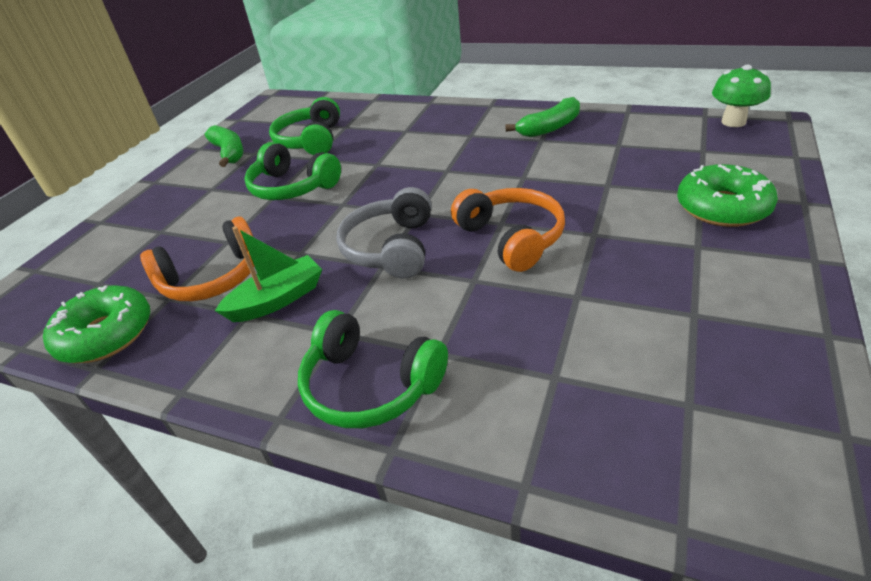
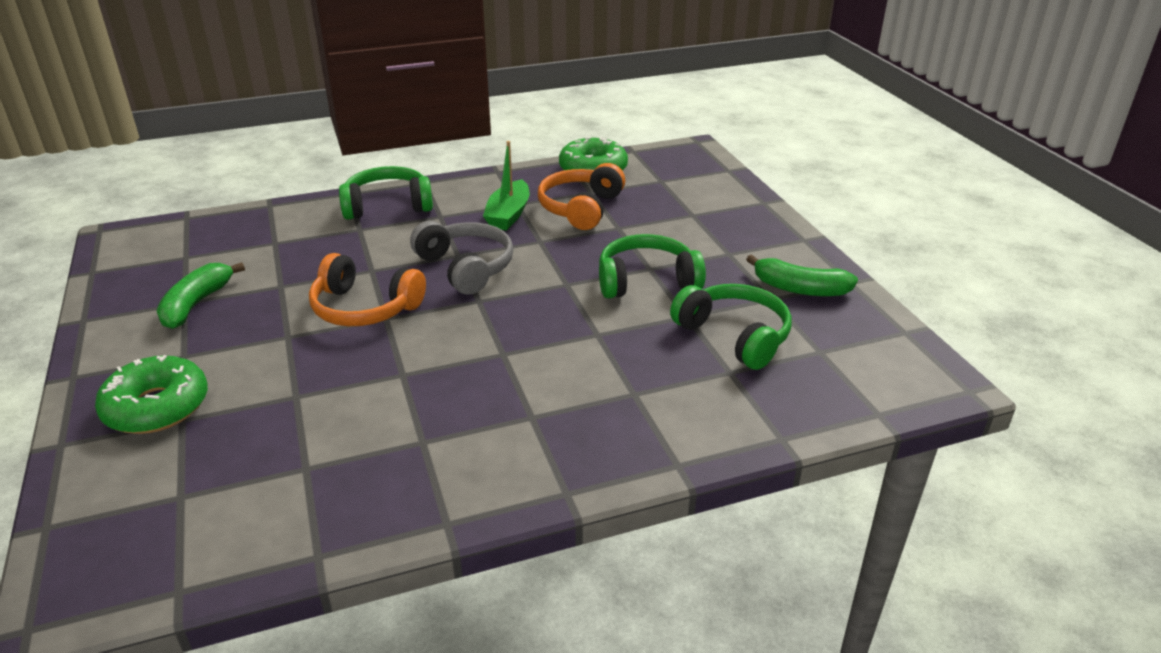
camera: 135 degrees right, 5 degrees down
green banana [505,97,580,137] -> green banana moved to [157,262,245,329]
green mushroom [712,65,771,127] -> none

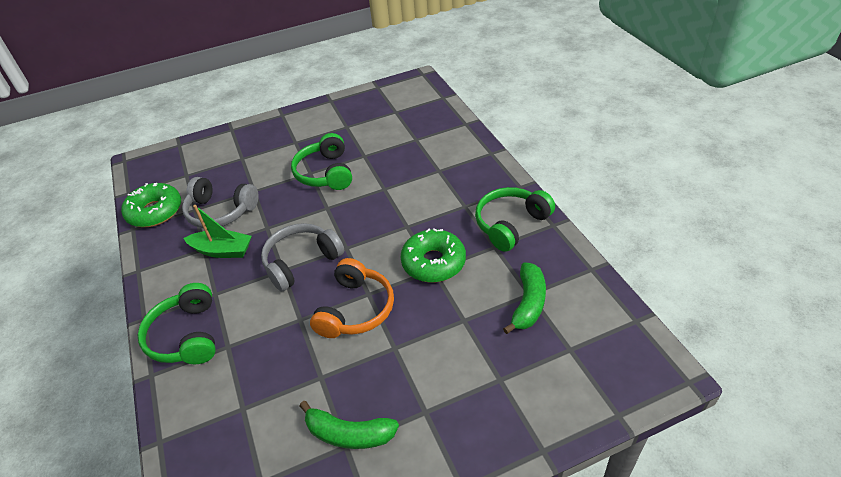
camera: 90 degrees left, 10 degrees up
green donut [95,355,208,434] -> green donut moved to [401,228,466,283]
orange headphones [538,163,625,230] -> grey headphones [182,177,259,228]
green headphones [670,284,792,370] -> green headphones moved to [475,187,555,252]
green banana [746,254,858,296] -> green banana moved to [503,262,546,334]

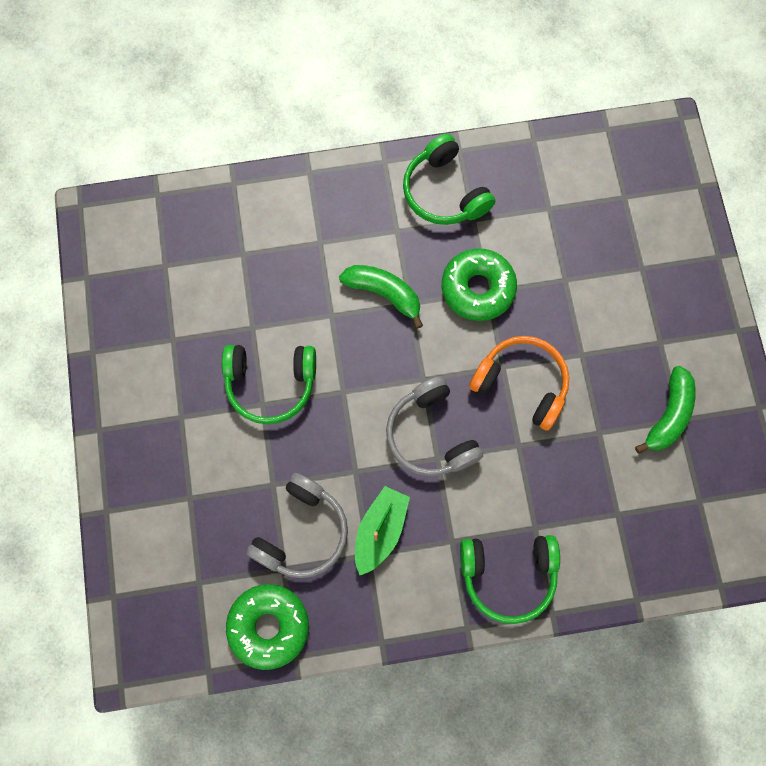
camera: 80 degrees left, 30 degrees up
green banana [503,262,546,334] -> green banana moved to [339,265,423,329]

